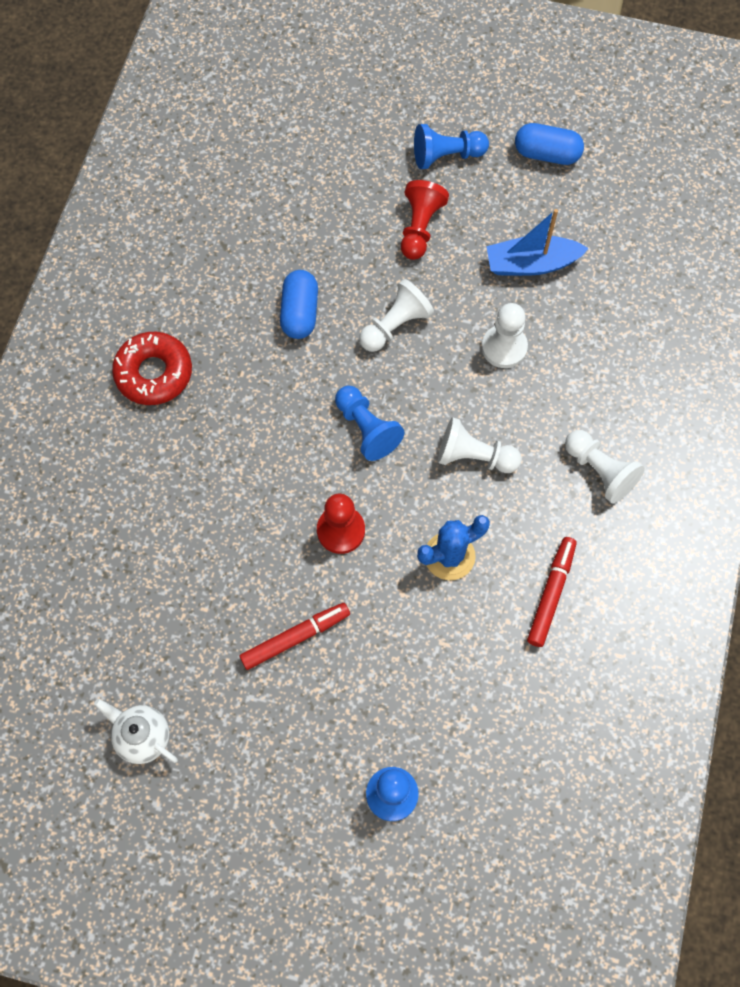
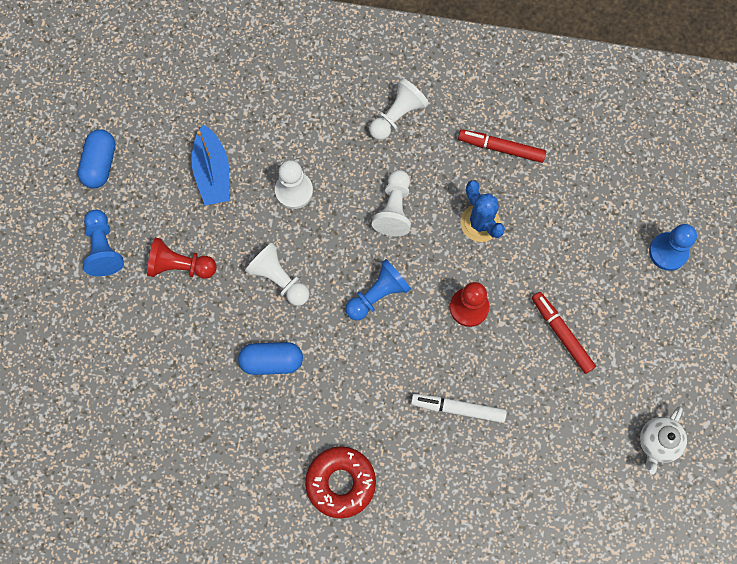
camera: 95 degrees left, 5 degrees up
none -> white marker [411,394,507,423]

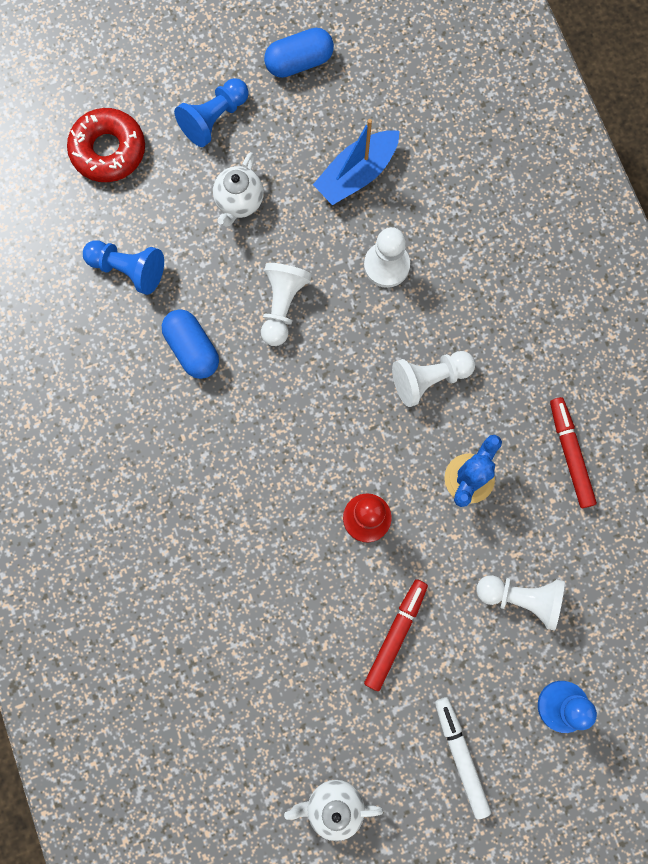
camera: 60 degrees right, 5 degrees up
red pawn [147,238,216,279] -> white teapot [213,152,264,227]
red donut [305,446,376,519] -> red donut moved to [67,108,145,182]
blue pawn [345,259,411,320] -> blue pawn moved to [83,240,164,295]
white pawn [369,78,429,140] -> white pawn moved to [476,575,565,631]
white marker [411,394,507,423] -> white marker moved to [435,697,491,819]

